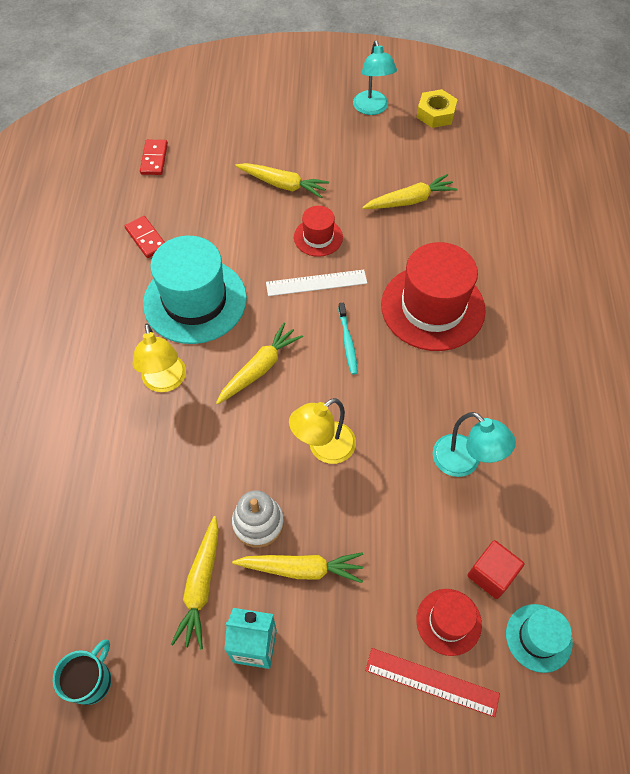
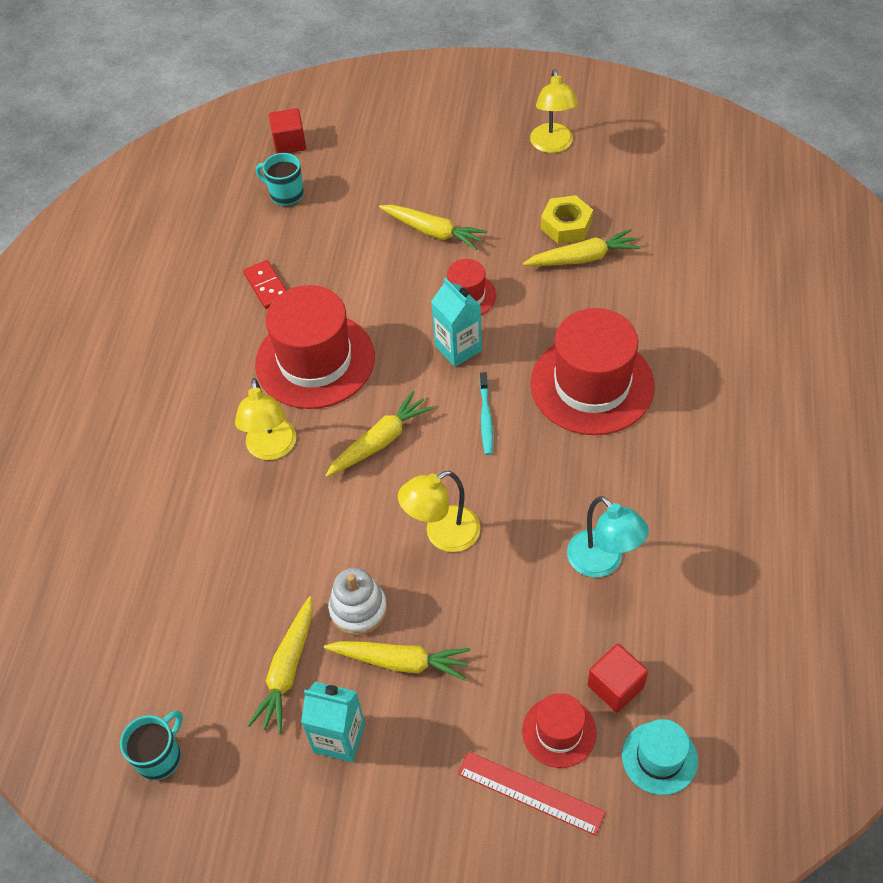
camera: 10 degrees right, 5 degrees down
red domino [140,140,168,175] -> turquoise mug [256,153,304,206]
turquoise hat [143,236,247,344] -> red hat [255,285,375,409]
white ruler [266,270,367,296] -> turquoise carton [431,278,482,367]
turquoise lamp [353,40,397,115] -> yellow lamp [530,69,578,153]
yellow nut [416,89,458,128] -> yellow nut moved to [541,195,593,244]
none -> red cube [269,108,306,153]

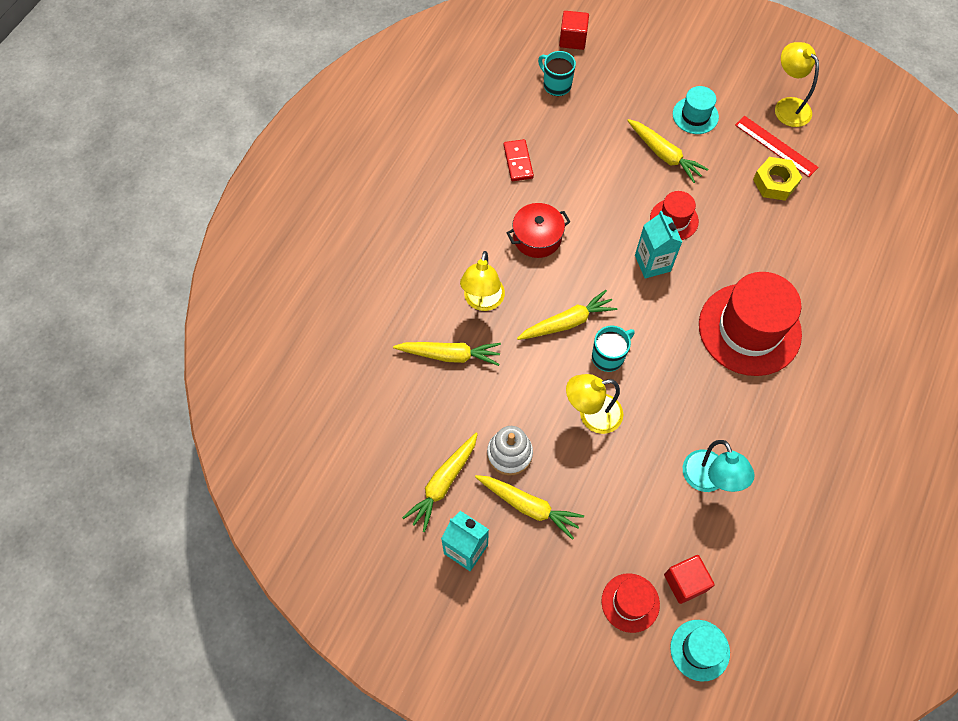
camera: 15 degrees right, 10 degrees up
turquoise mug [120,710,183,780] -> turquoise mug moved to [592,325,635,372]
red hat [255,285,375,409] -> red pot [506,203,570,258]
red ruler [458,751,606,836] -> red ruler moved to [735,116,819,177]
turquoise toothbrush [479,372,493,455] -> none
yellow carrot [523,229,641,266] -> yellow carrot moved to [393,342,501,366]
yellow lamp [530,69,578,153] -> yellow lamp turned 135 degrees clockwise [775,42,819,127]
none -> turquoise hat [673,86,719,134]

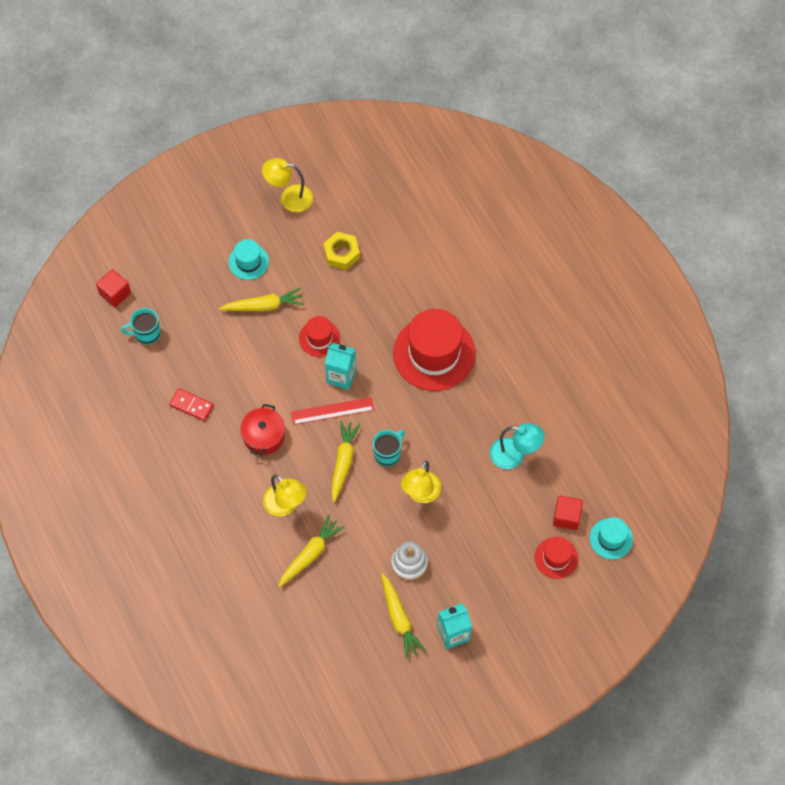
camera: 55 degrees left, 0 degrees up
yellow carrot [475,475,584,540] -> none
turquoise mug [592,325,635,372] -> turquoise mug turned 45 degrees clockwise [373,430,405,467]
red ruler [735,116,819,177] -> red ruler moved to [291,397,374,425]

